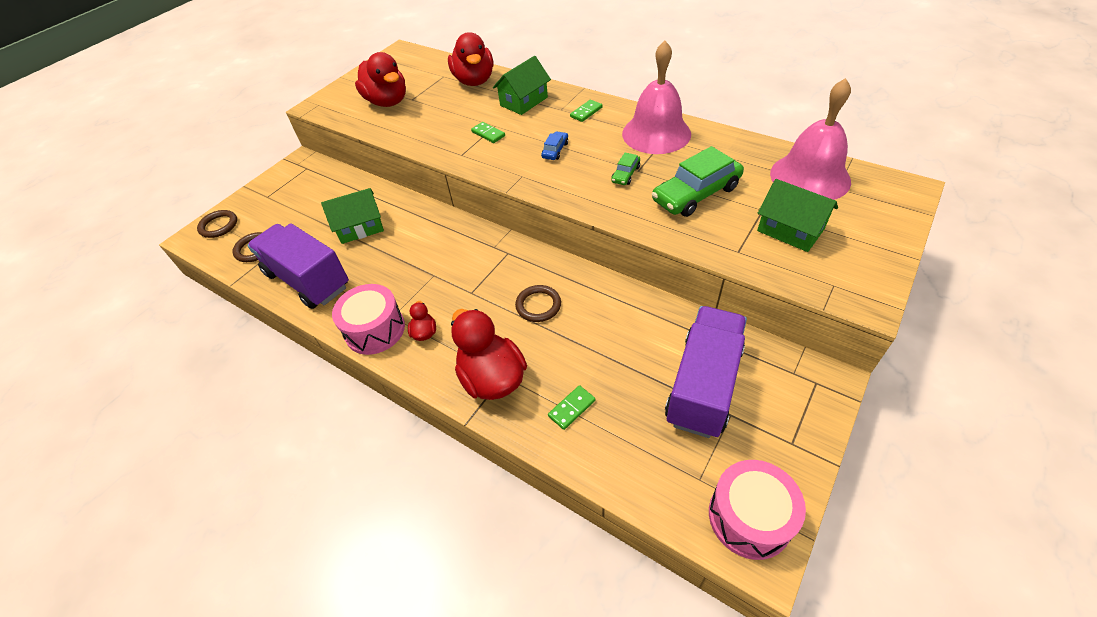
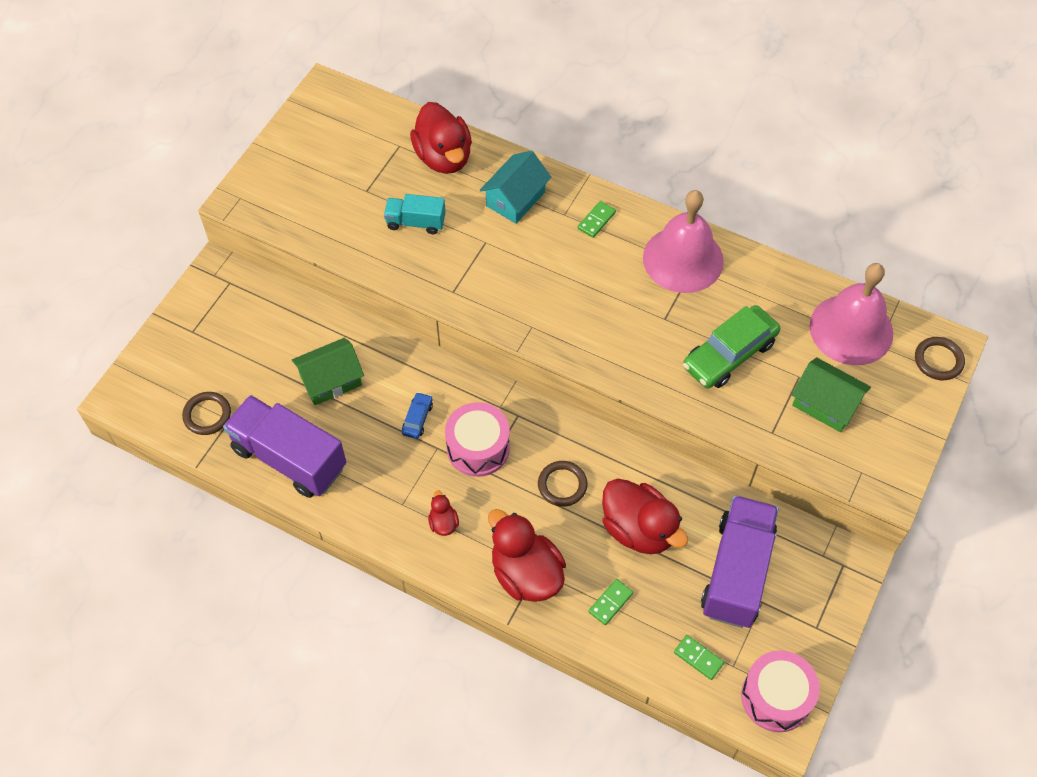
camera: 10 degrees left, 10 degrees up
brown ring [197,210,237,238] -> brown ring moved to [915,337,965,380]
pink drum [332,284,405,355] -> pink drum moved to [445,402,510,477]
red duck [355,52,406,107] -> red duck moved to [602,479,688,554]
green domino [471,122,505,143] -> green domino moved to [674,635,724,680]
green house [493,56,551,115] -> turquoise house [480,150,551,224]
blue car [541,131,568,160] -> blue car moved to [402,392,433,439]
green car [611,152,640,185] -> none
none -> turquoise truck [384,194,446,234]

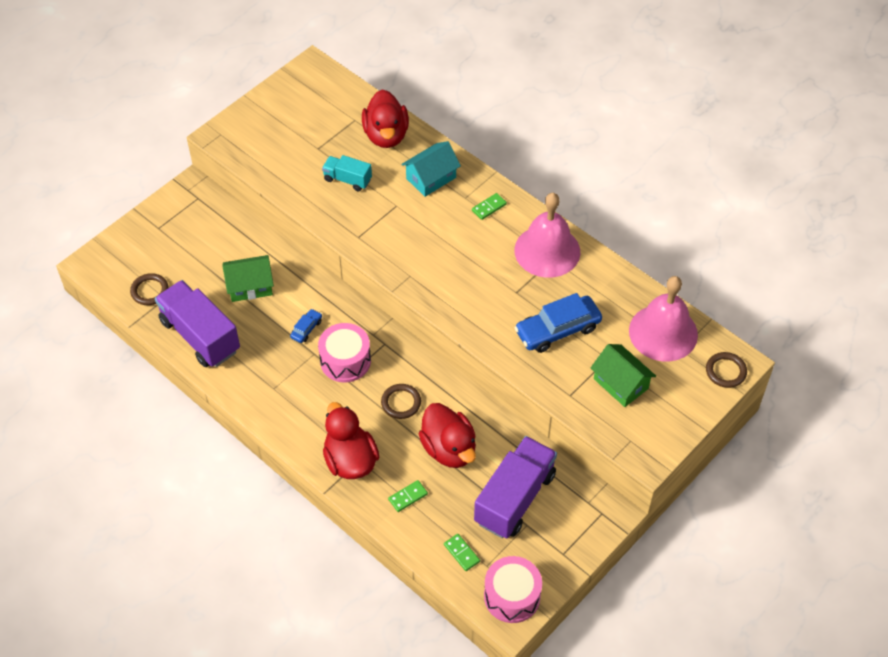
camera: 15 degrees right, 5 degrees down
red duck [428,490,459,536] -> none
green car [683,305,780,389] -> blue car [514,293,602,353]

